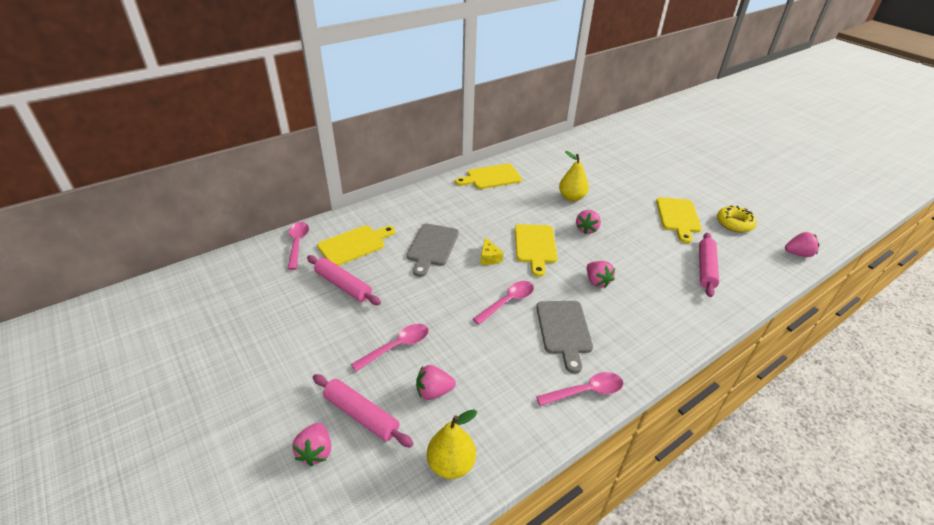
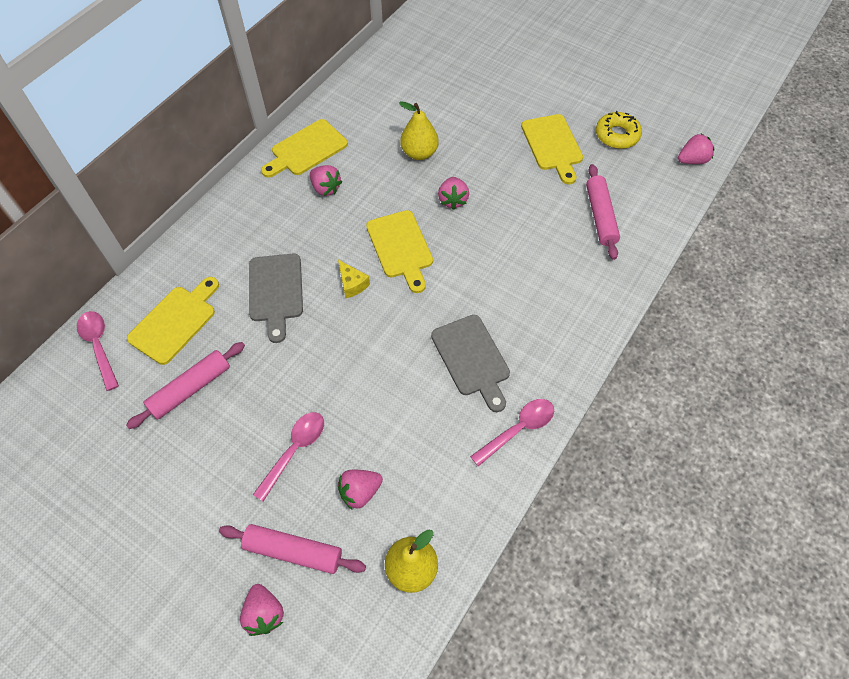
camera: 20 degrees left, 20 degrees up
pink rolling pin [307,255,381,305] -> pink rolling pin turned 60 degrees counterclockwise [126,342,245,429]
pink spoon [473,281,534,325] -> none
pink strawberry [587,261,615,288] -> pink strawberry moved to [310,165,342,196]

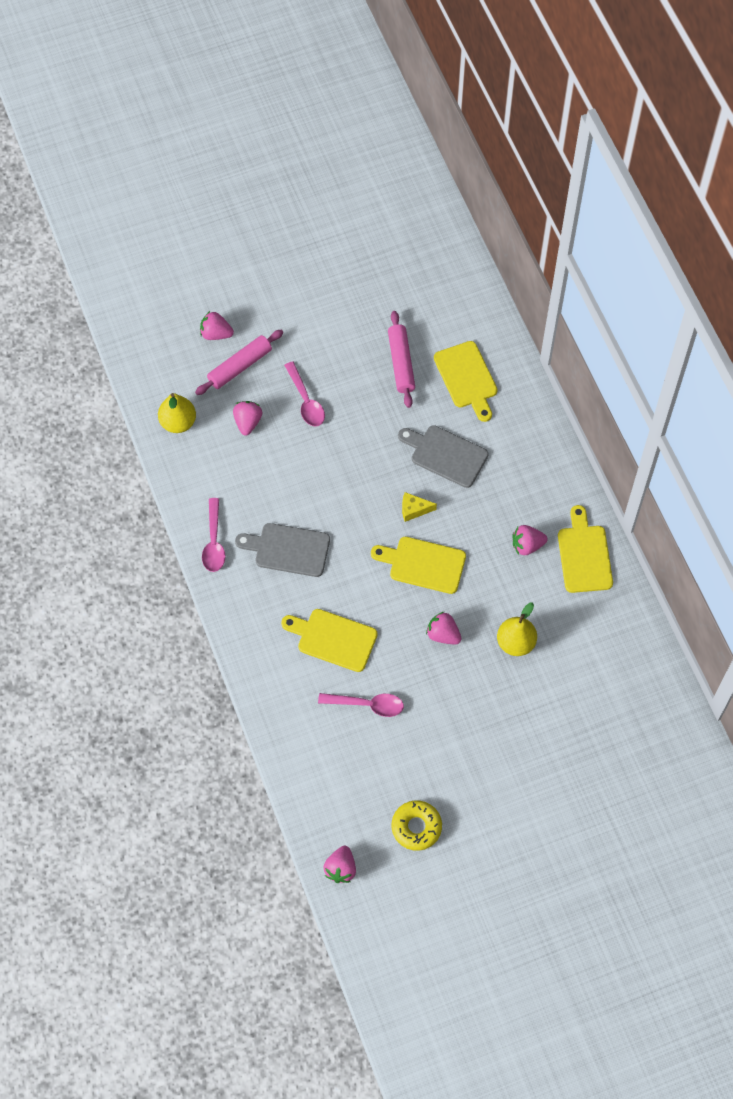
camera: 125 degrees right, 5 degrees up
pink spoon [77,311,119,391] -> pink spoon moved to [318,693,404,717]
yellow cutting board [521,114,583,184] -> yellow cutting board moved to [281,609,378,672]
pink rolling pin [586,164,620,260] -> none

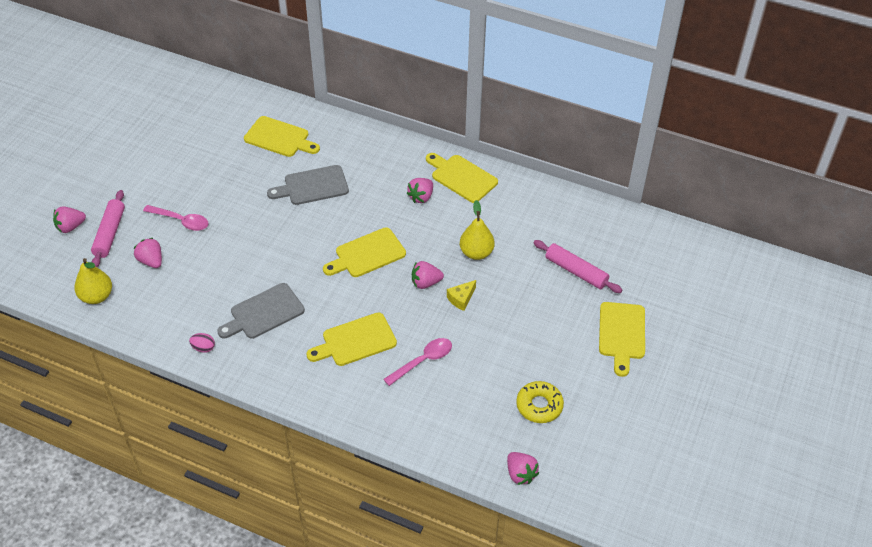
camera: 45 degrees left, 15 degrees down
pink spoon [202,498,226,572] -> pink egg [189,333,215,353]
pink rolling pin [388,311,415,408] -> pink rolling pin moved to [533,240,622,293]
yellow cheese [402,492,437,522] -> yellow cheese moved to [447,280,476,311]
none -> yellow cutting board [599,302,645,377]

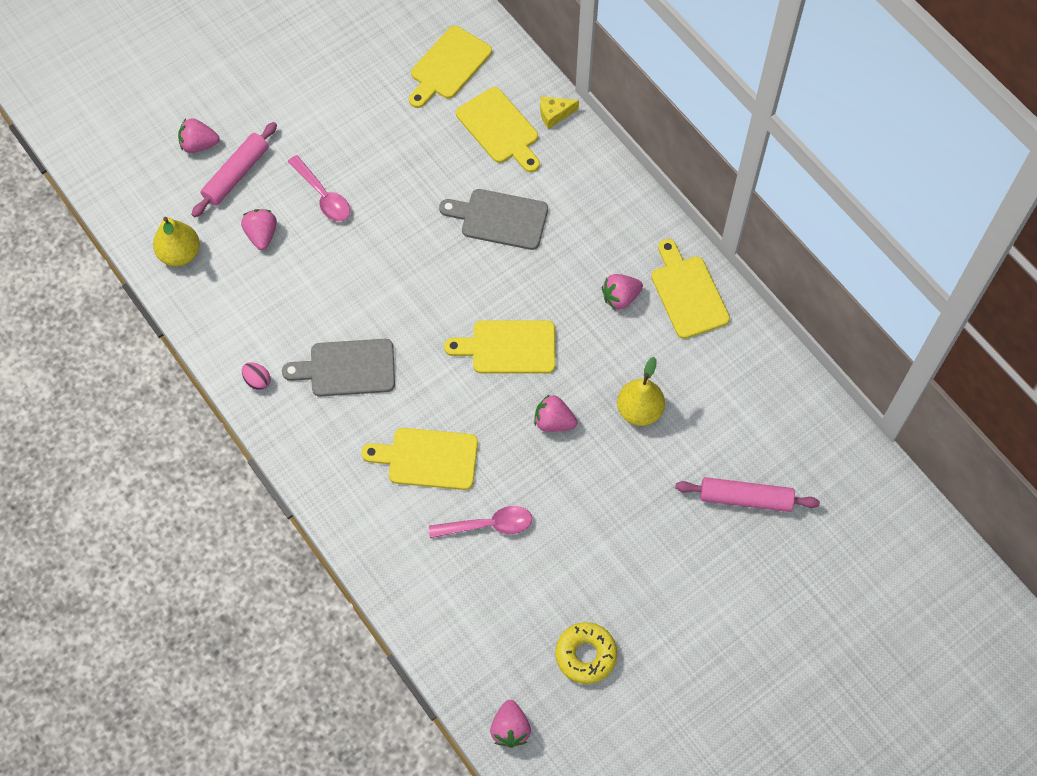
camera: 30 degrees right, 15 degrees up
yellow cheese [447,280,476,311] -> yellow cheese moved to [540,96,579,129]
pink rolling pin [533,240,622,293] -> pink rolling pin turned 60 degrees counterclockwise [675,477,820,512]
yellow cutting board [599,302,645,377] -> yellow cutting board moved to [409,26,492,108]

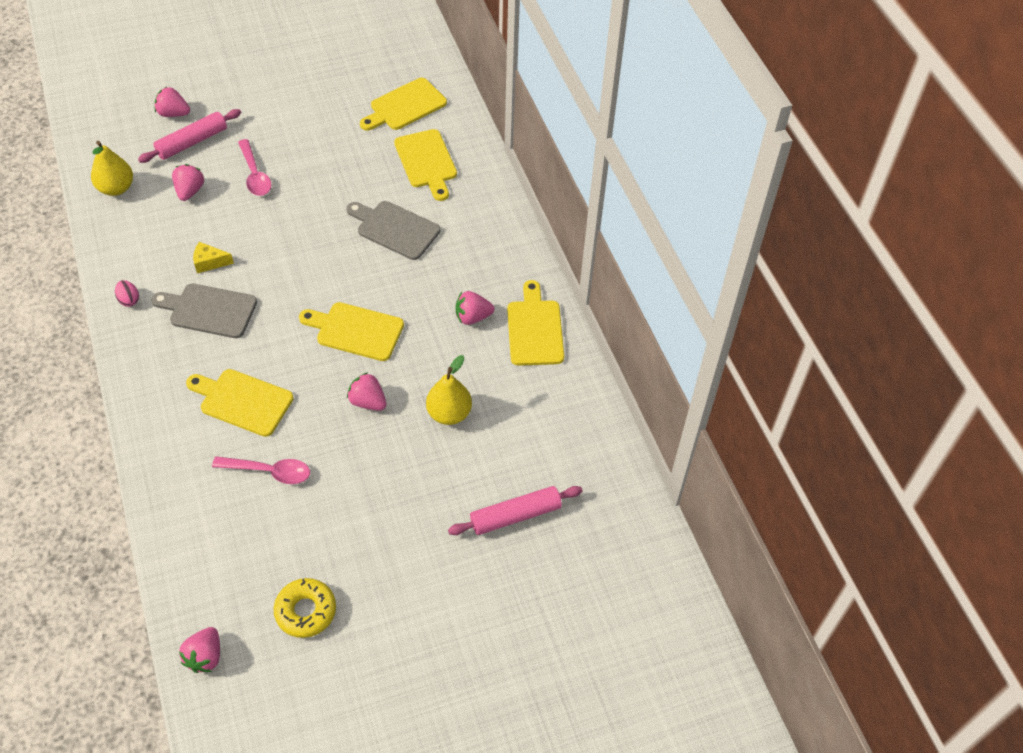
camera: 15 degrees right, 10 degrees down
yellow cheese [540,96,579,129] -> yellow cheese moved to [193,242,234,273]
pink rolling pin [675,477,820,512] -> pink rolling pin turned 45 degrees counterclockwise [448,486,582,535]

